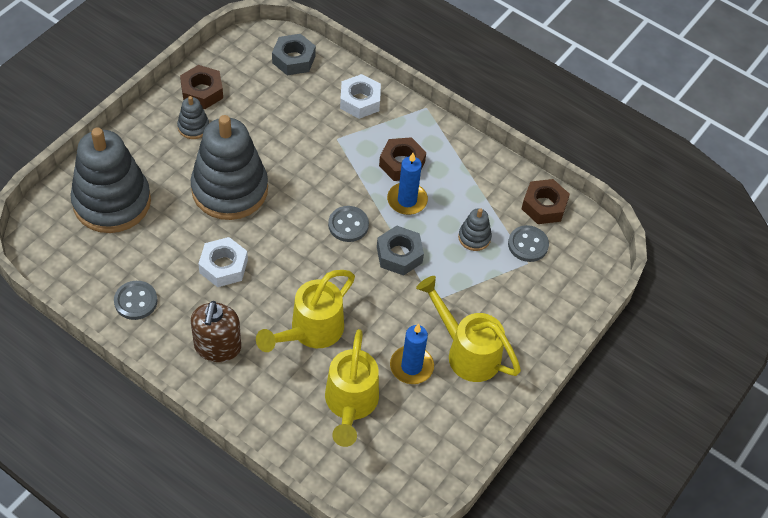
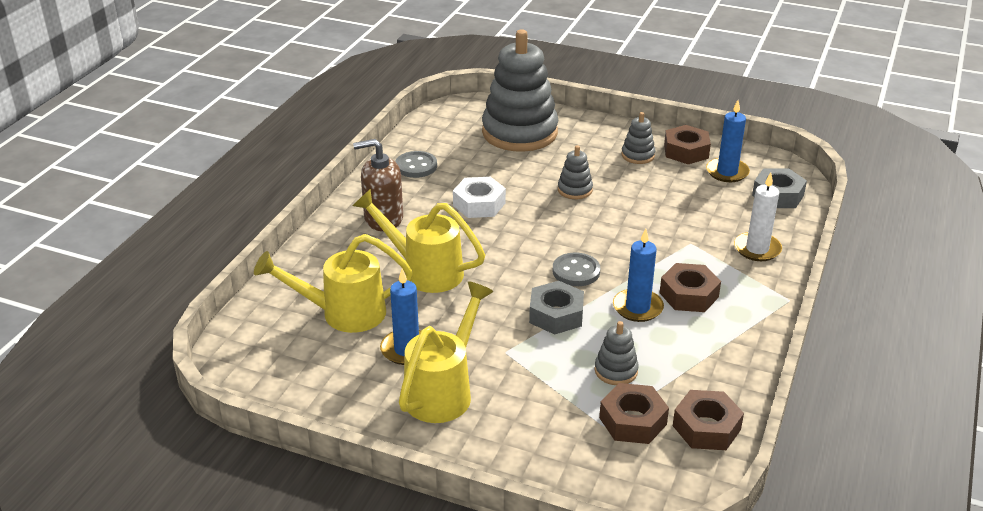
camera: 80 degrees right, 20 degrees down
grey stacking toy [191,115,268,220] -> grey stacking toy [558,145,593,199], size x0.43
white nut [340,74,381,119] -> white candle [734,172,782,261]
grey button [508,225,549,262] -> brown nut [599,383,669,444]
none -> blue candle [706,100,750,182]

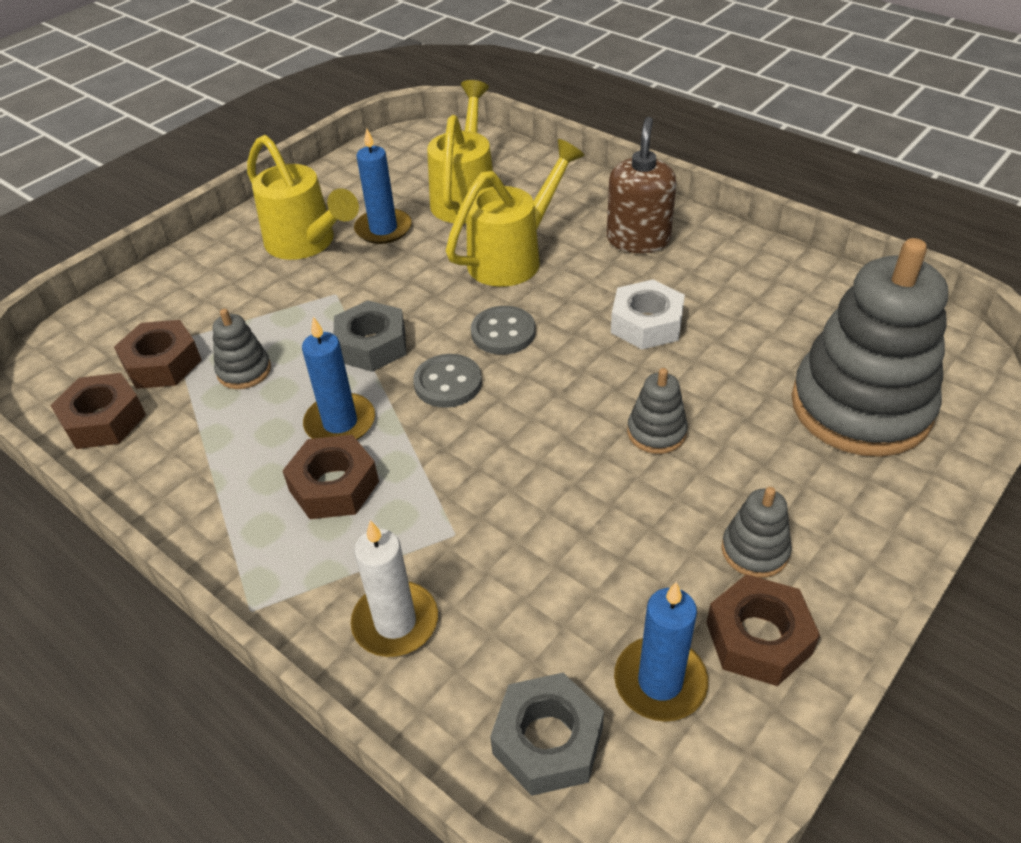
camera: 110 degrees right, 10 degrees up
grey button [395,151,437,178] -> grey button moved to [471,306,536,355]

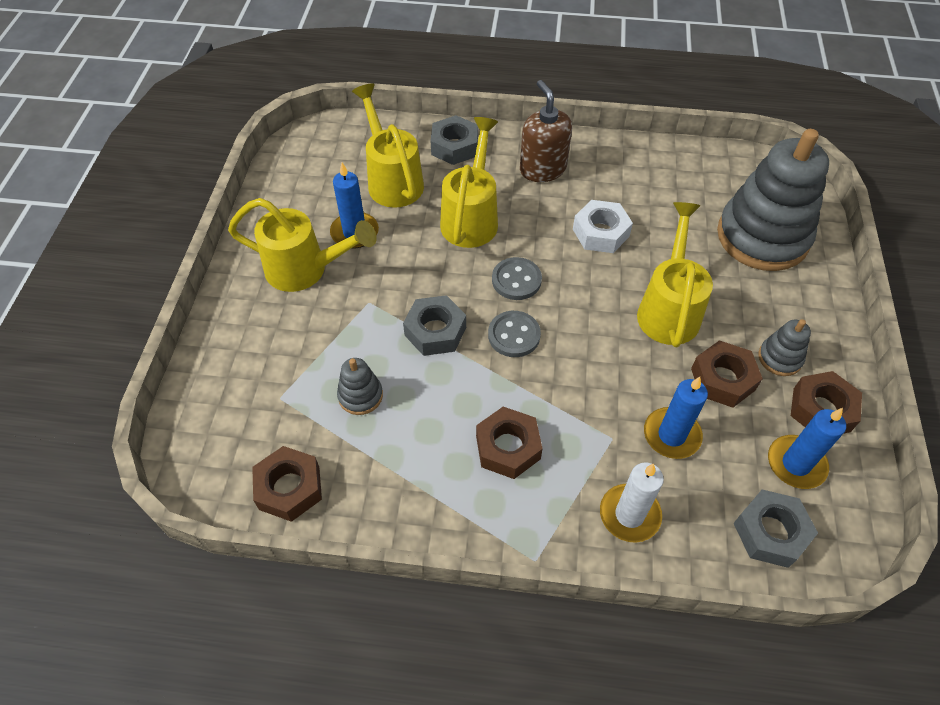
camera: 35 degrees left, 10 degrees up
brown nut [114,320,202,389] -> brown nut moved to [691,340,763,408]
blue candle [302,317,375,440] -> blue candle moved to [644,377,708,459]
grey stacking toy [627,368,688,454] -> yellow watering can [637,202,713,347]
none -> grey nut [431,115,478,165]

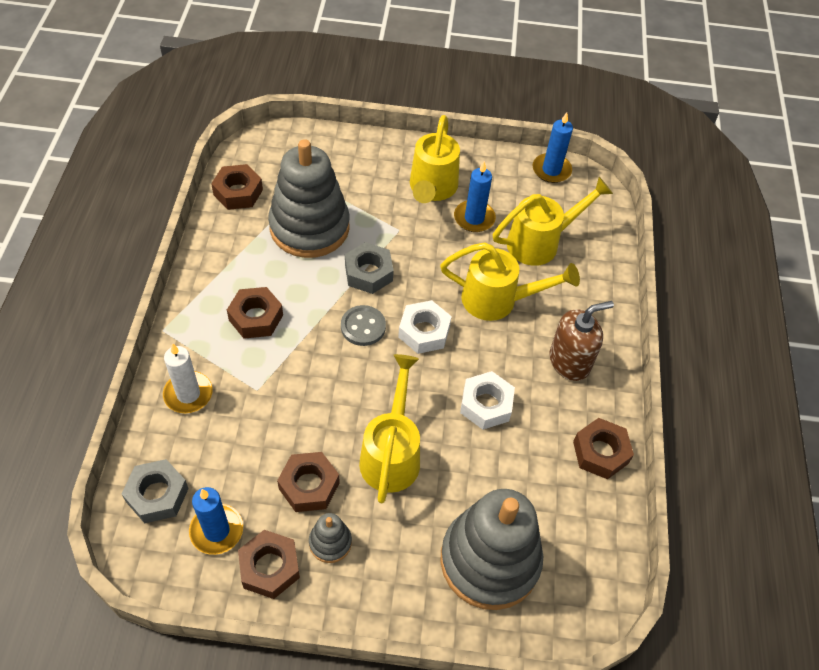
camera: 85 degrees right, 0 degrees up
grey stacking toy [337,358,383,415] -> grey stacking toy [268,139,350,258], size x2.34
grey nut [431,115,478,165] -> none
grey button [492,257,542,300] -> white nut [398,300,452,354]
yellow watering can [637,202,713,347] -> yellow watering can turned 90 degrees counterclockwise [359,354,420,503]
blue candle [644,377,708,459] -> blue candle moved to [533,112,573,183]
none -> brown nut [573,418,634,479]

